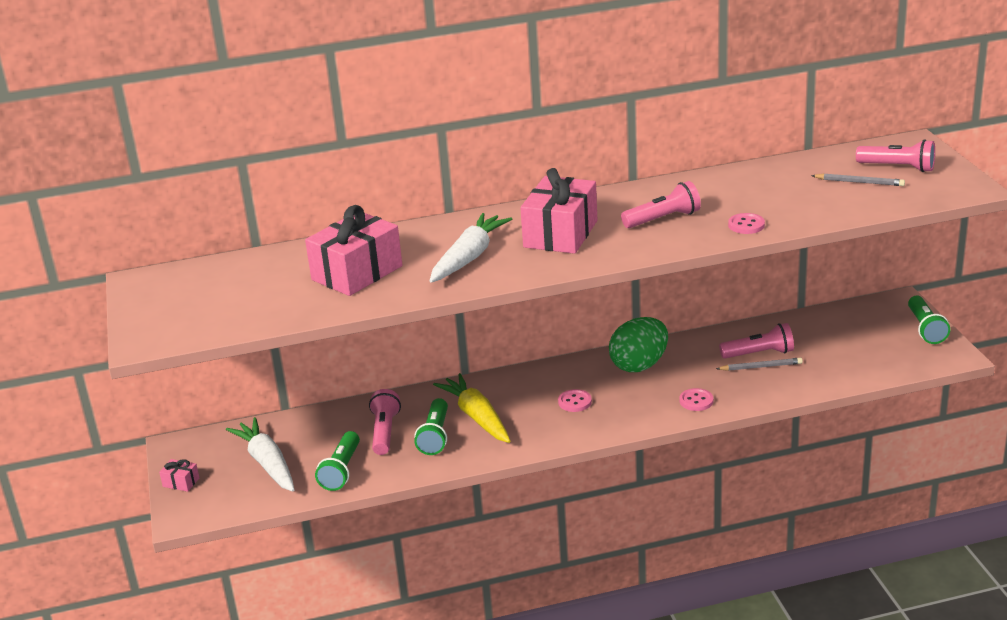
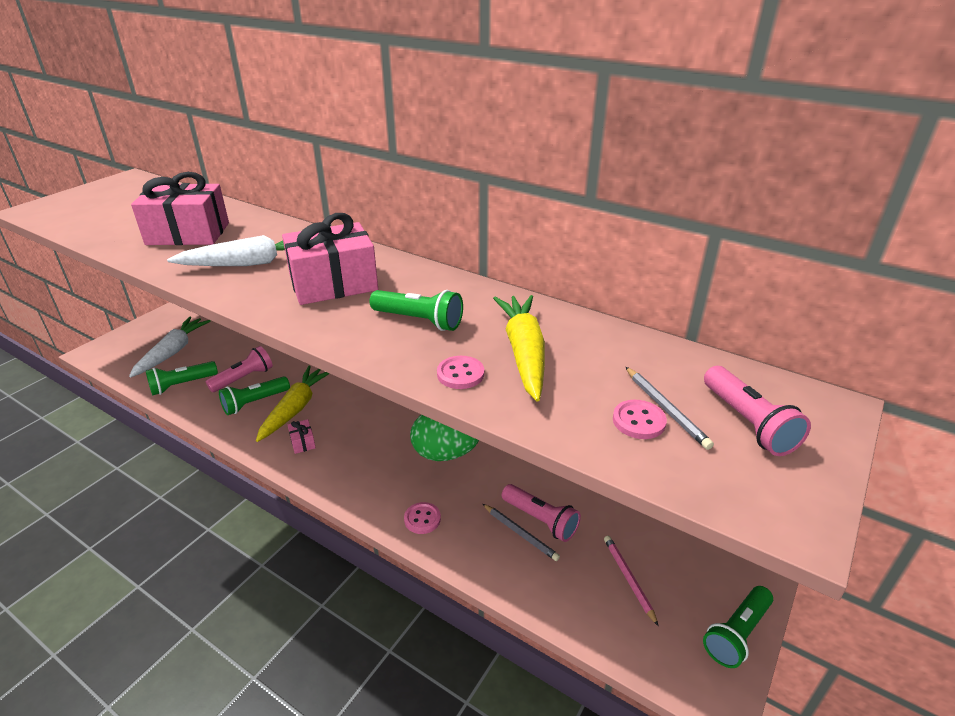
camera: 45 degrees right, 5 degrees up
pink gift [159,459,199,492] -> pink gift moved to [288,419,316,454]
pink button [558,389,592,412] -> pink button moved to [613,400,667,439]
pink flashlight [621,181,701,228] -> green flashlight [370,290,463,331]
none -> yellow carrot [493,295,545,402]
none -> pink pencil [604,536,658,626]

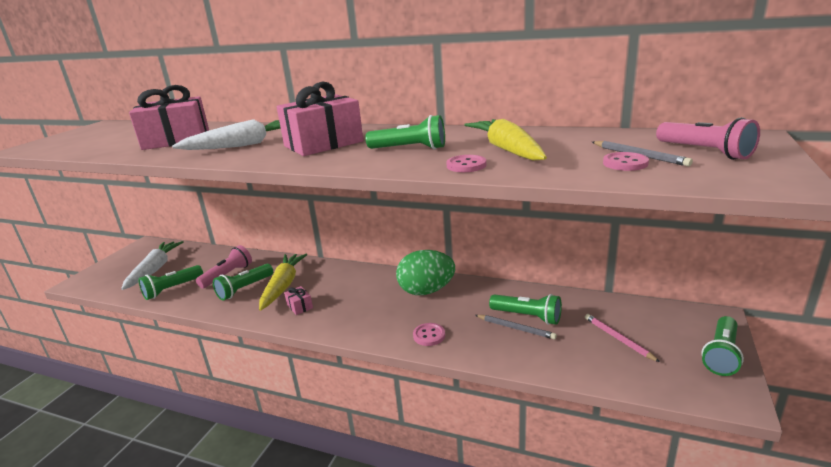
camera: 10 degrees left, 10 degrees down
pink flashlight [502,484,581,542] -> green flashlight [489,294,562,325]

